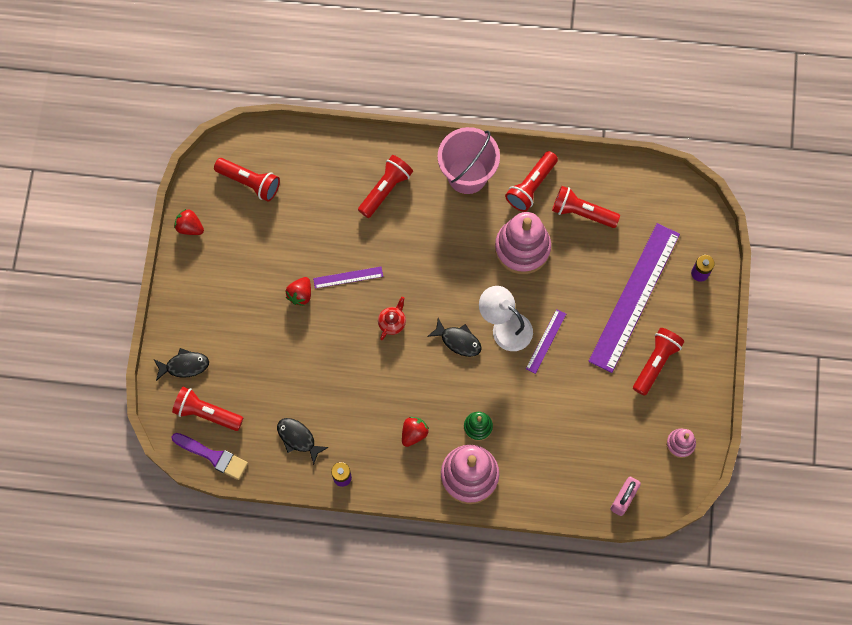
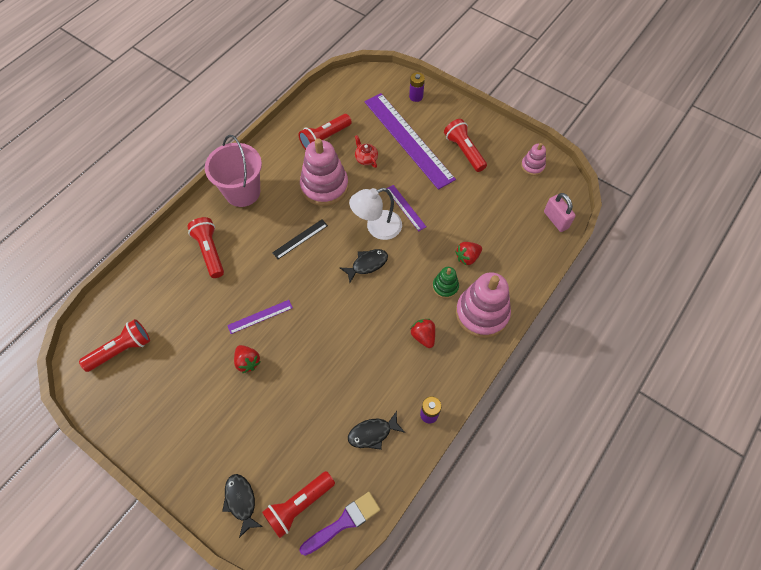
camera: 60 degrees left, 10 degrees down
black fish [154,348,209,381] -> black fish turned 45 degrees counterclockwise [222,474,263,538]
red strawberry [174,209,204,235] -> red strawberry moved to [455,242,482,265]
purple ruler [313,267,383,289] -> purple ruler turned 45 degrees clockwise [227,300,293,334]
red teapot [378,297,406,340] -> red teapot moved to [355,135,378,168]
red flashlight [505,151,558,212] -> none
none -> black ruler [272,220,328,259]

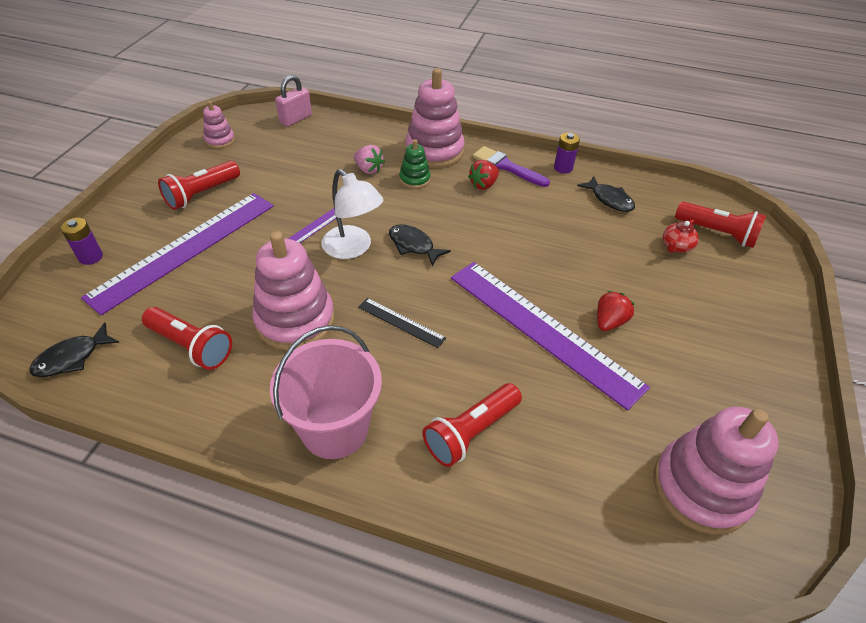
camera: 110 degrees left, 15 degrees down
red flashlight [79,319,150,372] -> pink stacking toy [654,407,779,535]
black fish [222,474,263,538] -> black fish moved to [30,322,119,377]
purple ruler [227,300,293,334] -> purple ruler [451,262,650,411], size x2.34
purple brush [299,492,380,556] -> purple brush moved to [473,146,550,187]
red teapot [355,135,378,168] -> red teapot moved to [663,219,699,253]
red strawberry [455,242,482,265] -> pink strawberry [354,145,385,174]

